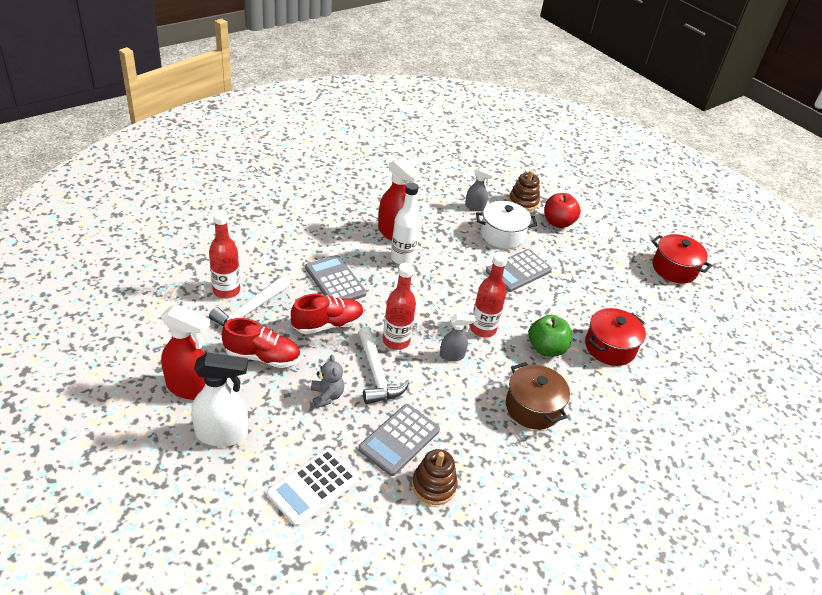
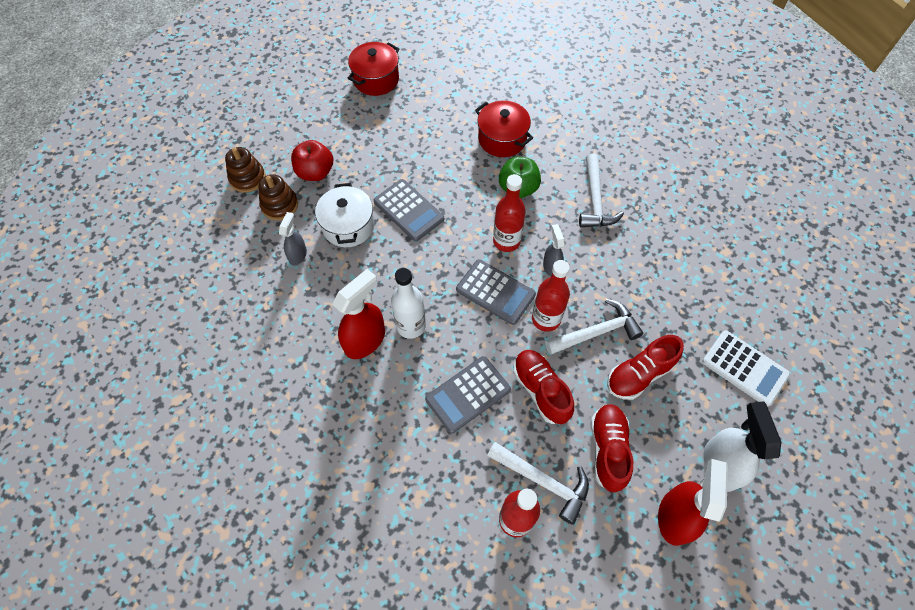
camera: 90 degrees left, 20 degrees up
grey teddy bear [311,354,344,408] -> red shoe [607,335,684,400]
grey calculator [358,404,440,476] -> grey calculator moved to [456,259,536,325]
brown stacking toy [412,449,458,505] -> brown stacking toy moved to [225,147,266,193]
brown pot [506,362,570,430] -> white hammer [579,154,624,228]

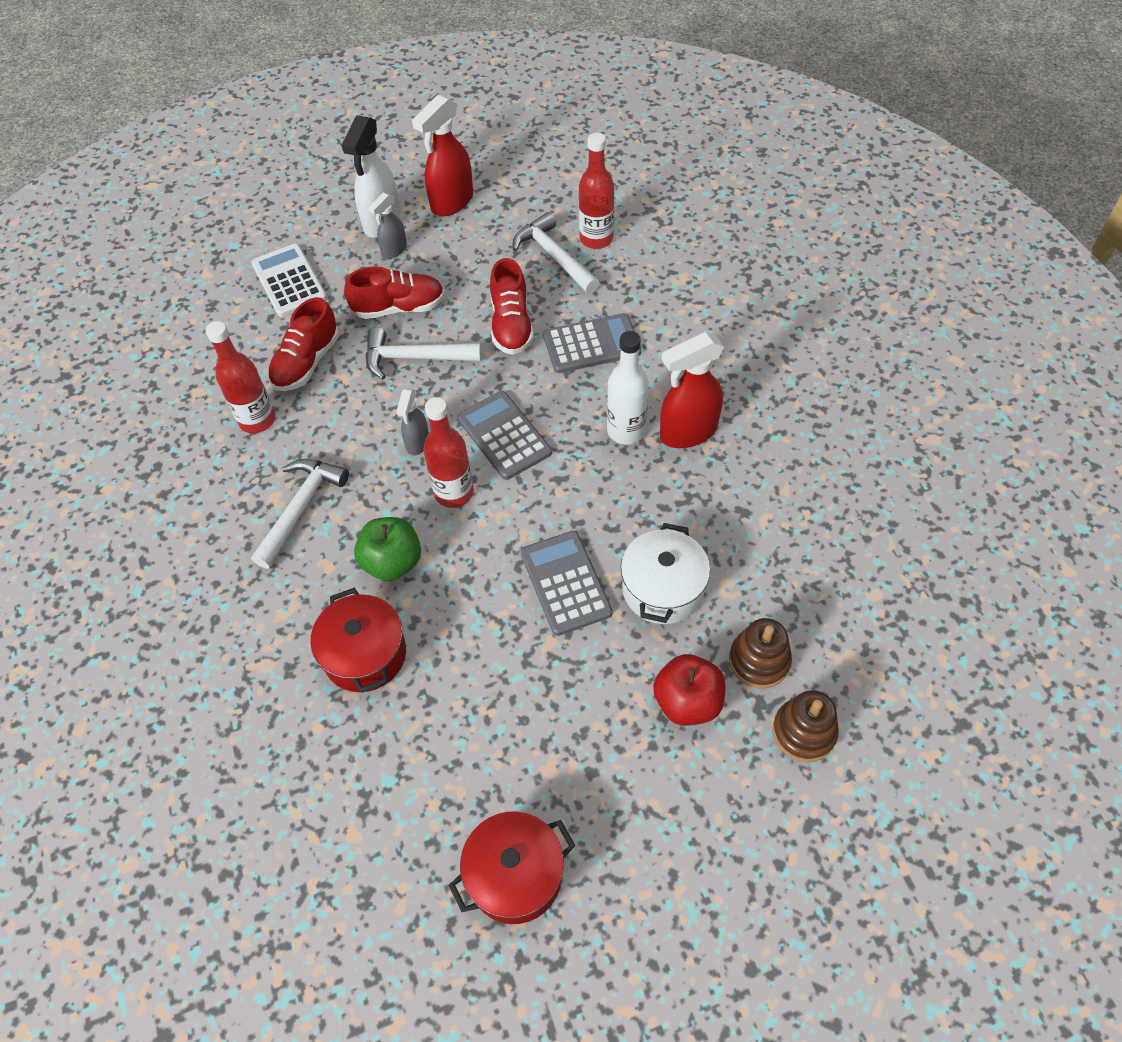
camera: 155 degrees left, 5 degrees down
grey spray bottle [279,212,307,266] -> grey spray bottle moved to [368,193,407,259]
red bottle [532,260,570,332] -> red bottle moved to [206,321,276,433]
red shoe [591,404,633,492] -> red shoe moved to [268,297,339,391]

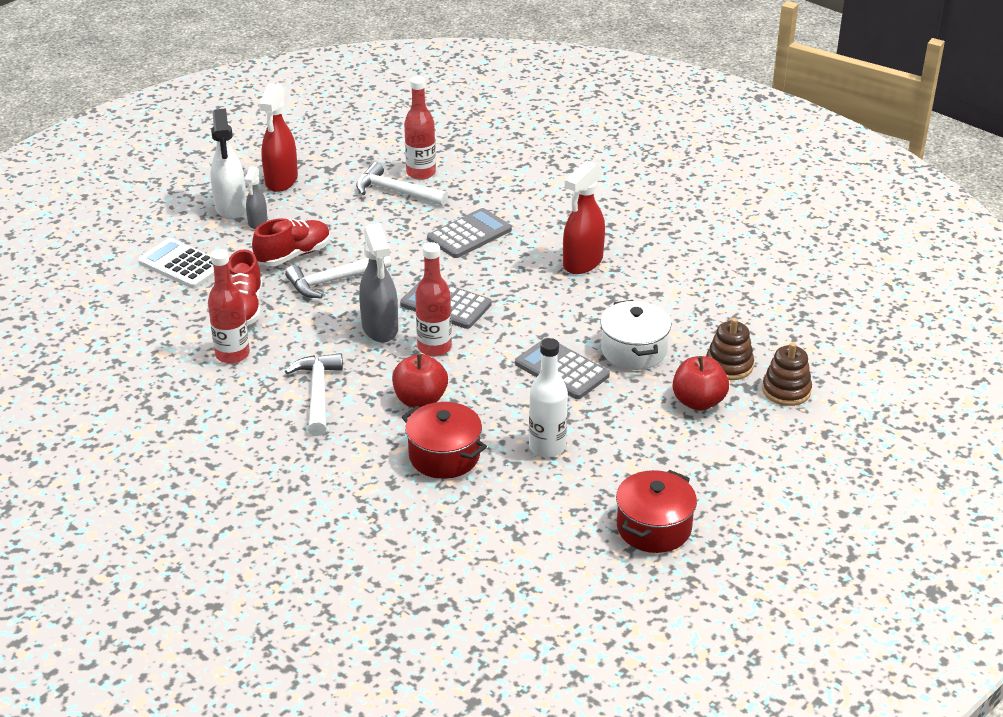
camera: 30 degrees left, 20 degrees down
green apple [354,517,421,581] -> red apple [392,354,448,408]
grey spray bottle [396,388,429,455] -> grey spray bottle [359,223,398,342], size x1.76
red shoe [490,258,534,355] -> none
white bottle [607,331,649,445] -> white bottle moved to [529,338,568,458]

